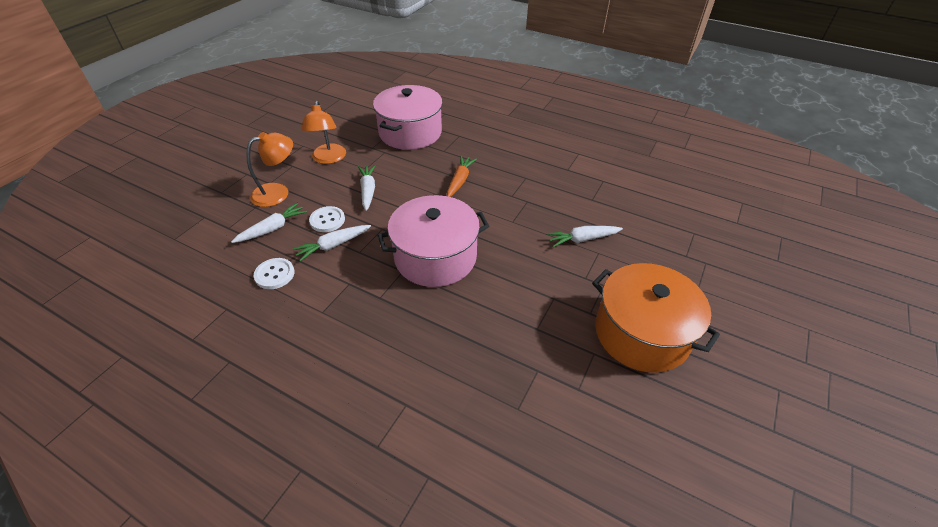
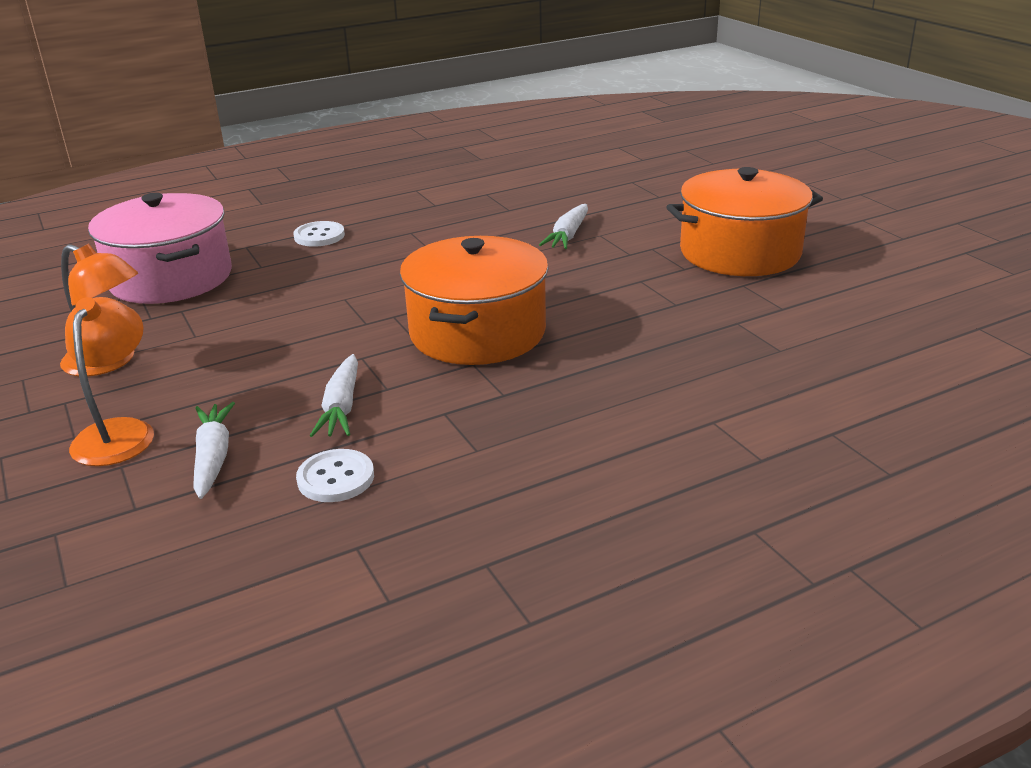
camera: 55 degrees left, 15 degrees down
white button [309,206,345,232] -> white button moved to [293,221,345,247]
white carrot [358,165,375,211] -> none
pink pot [378,195,489,287] -> orange pot [400,236,549,365]
orange carrot [447,156,477,197] -> none

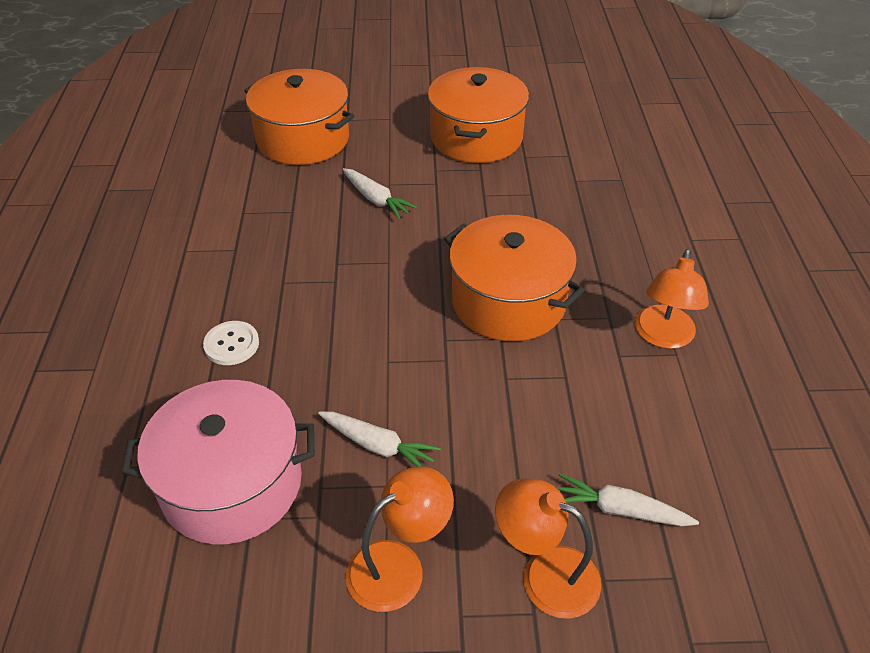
camera: 65 degrees left, 15 degrees up
white button [296,449,374,502] -> none
white carrot [310,354,358,437] -> white carrot moved to [318,412,441,467]
none -> orange pot [244,69,354,165]
none -> orange lamp [635,249,709,349]

